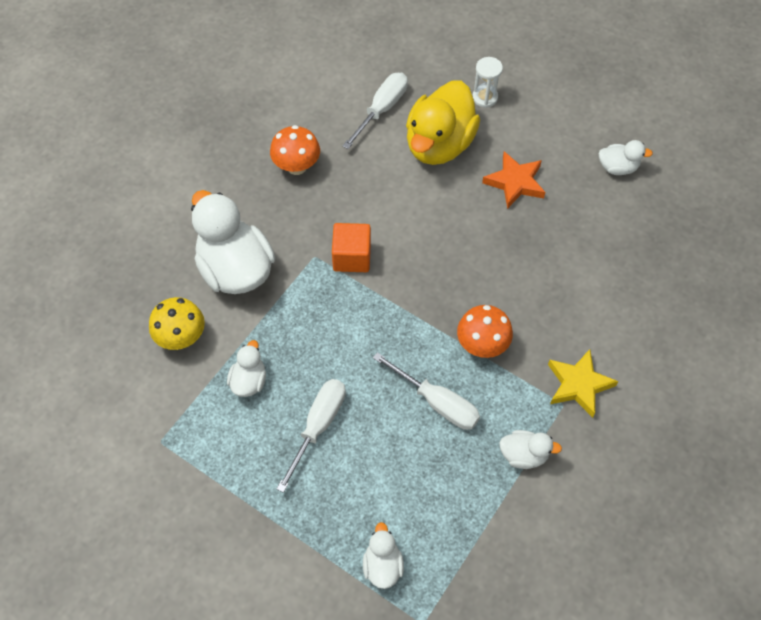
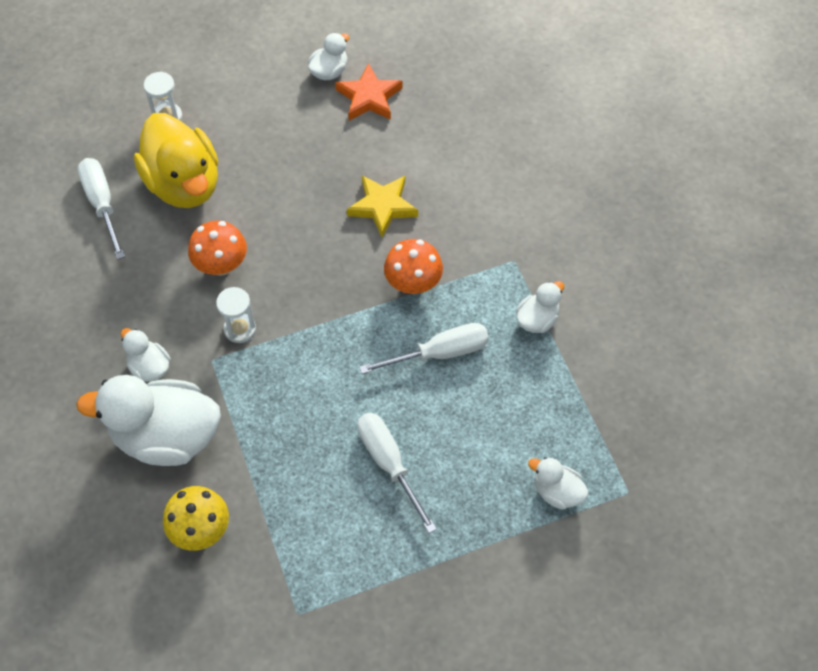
camera: 55 degrees left, 0 degrees up
white duck [227,340,266,397] -> white duck moved to [121,328,171,382]
orange mushroom [270,125,320,175] -> orange mushroom moved to [188,221,247,276]
orange cube [332,223,371,272] -> white hourglass [216,287,256,343]
orange star [482,151,545,209] -> orange star moved to [335,63,403,121]
yellow star [548,349,618,418] -> yellow star moved to [347,175,418,238]

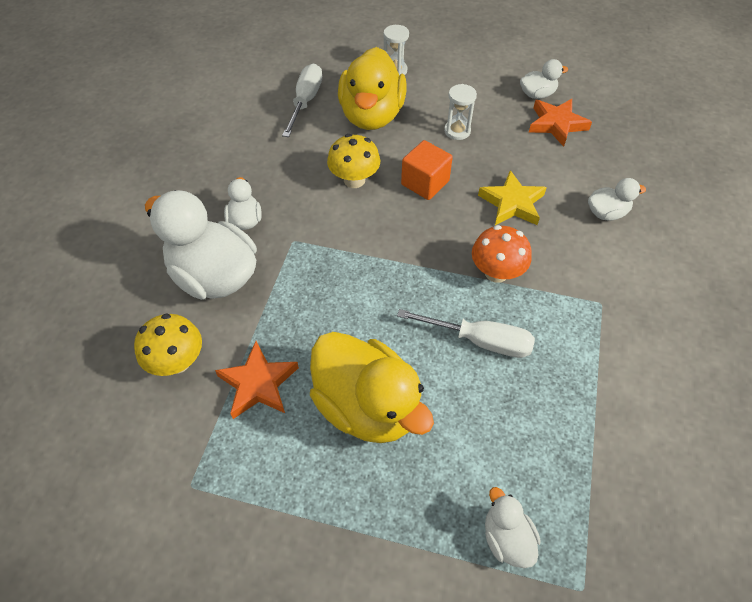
camera: 35 degrees right, 5 degrees down
orange mushroom [188,221,247,276] -> yellow mushroom [327,134,380,188]
white hourglass [216,287,256,343] -> white hourglass moved to [444,84,477,140]
white screwdriver [357,413,437,533] -> yellow duck [310,332,434,443]
white duck [516,281,564,333] -> white duck moved to [588,178,646,221]
none -> orange star [215,341,299,419]
none -> orange cube [401,140,453,200]

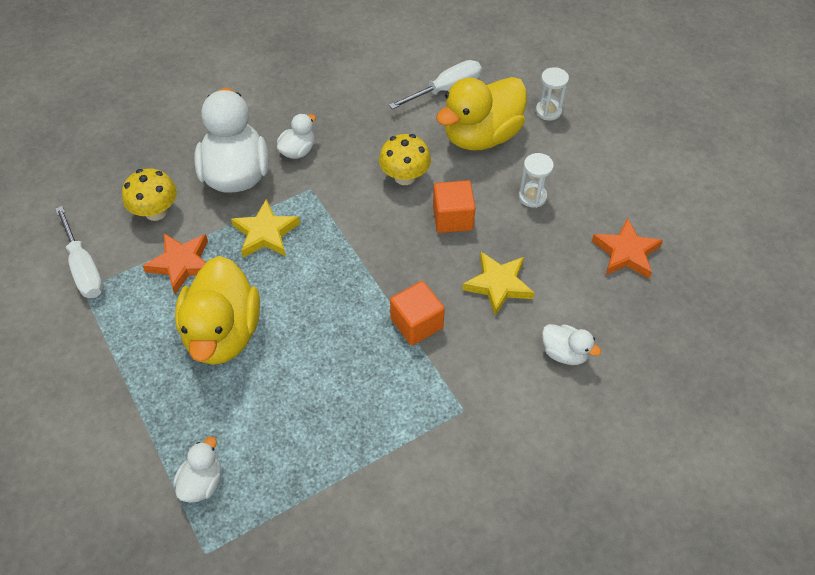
camera: 45 degrees right, 0 degrees up
white screwdriver [397,309,535,358] -> white screwdriver moved to [55,206,104,298]
orange mushroom [472,225,532,283] -> orange cube [390,281,445,345]
white duck [520,59,568,99] -> none
none -> yellow star [231,199,300,258]

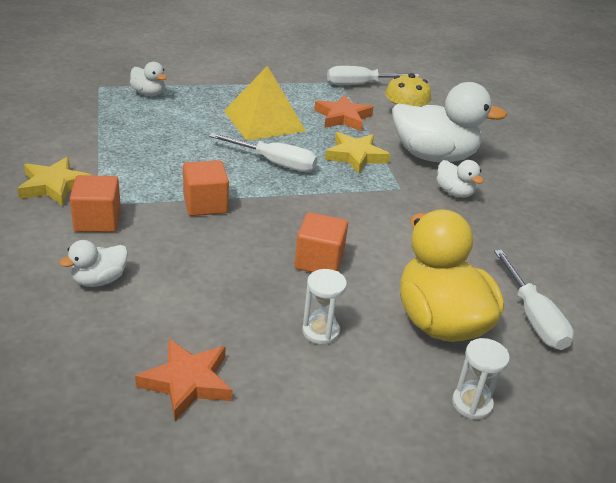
camera: 105 degrees right, 20 degrees down
yellow duck [175,256,260,365] -> yellow pyramid [224,66,306,141]
yellow mushroom [379,134,431,185] -> none
yellow star [462,252,534,316] -> yellow star moved to [17,157,92,206]
none -> orange cube [70,175,121,232]
none -> white screwdriver [209,133,317,172]

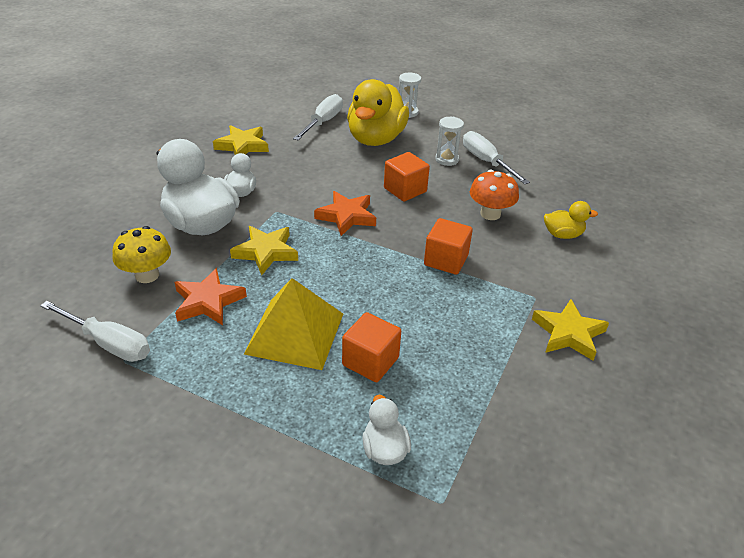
camera: 140 degrees left, 5 degrees up
white duck [59,240,128,287] -> yellow duck [544,201,598,239]
orange cube [70,175,121,232] -> orange cube moved to [342,312,401,382]
orange star [135,339,232,421] -> orange star moved to [314,191,376,236]
white screwdriver [209,133,317,172] -> white screwdriver moved to [463,131,530,184]
none -> yellow star [213,125,269,155]
none -> orange mushroom [470,170,519,220]

